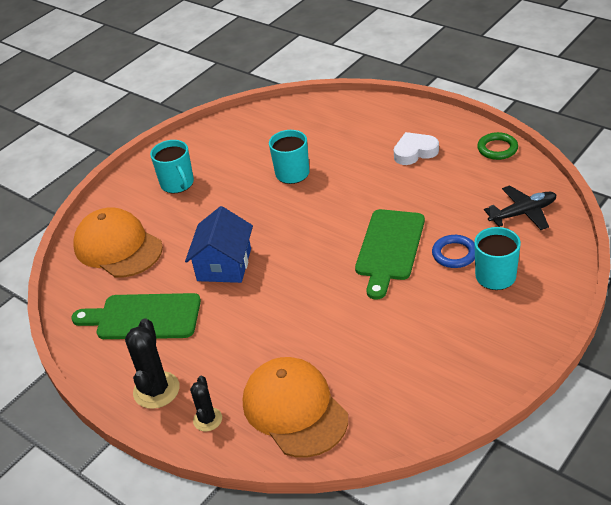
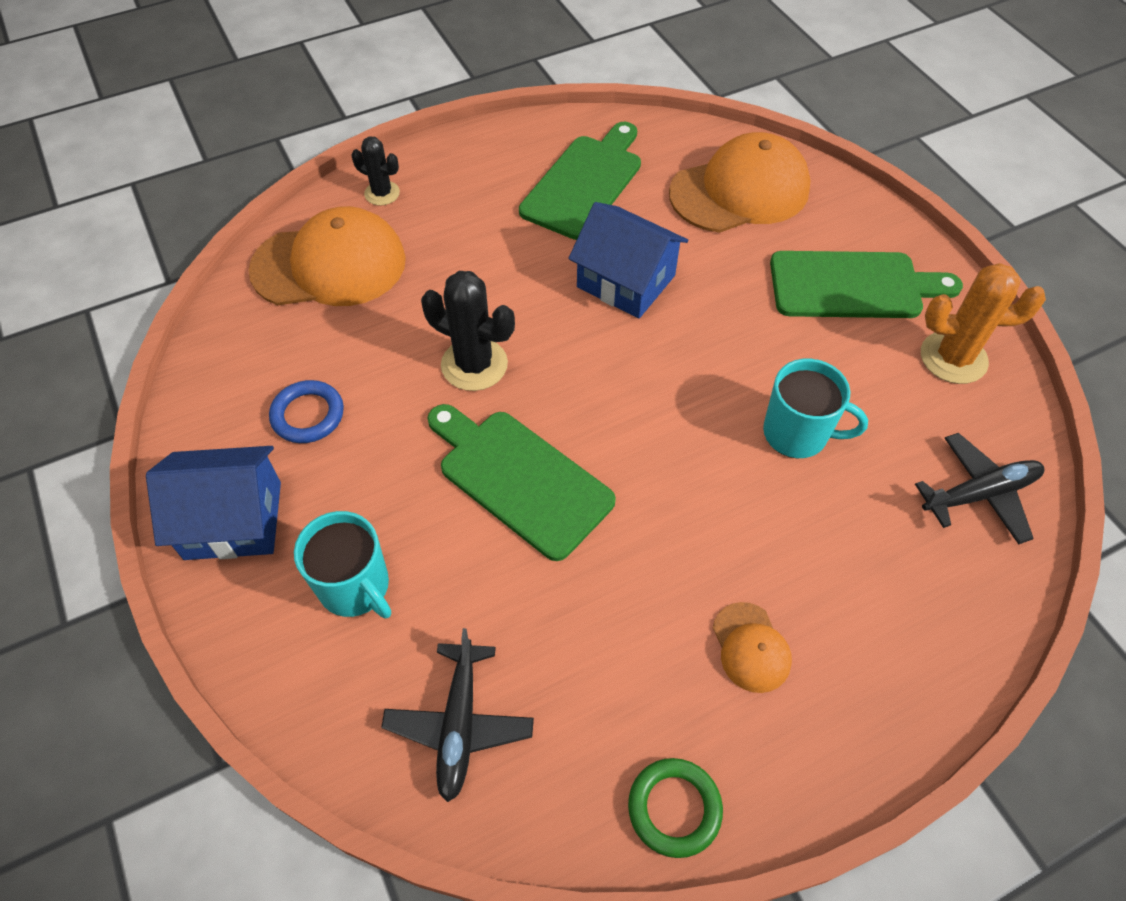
camera: 110 degrees right, 15 degrees up
black cactus [125,318,180,409] -> black cactus moved to [421,271,515,391]
turquoise mug [150,140,194,193] -> green cutting board [770,251,963,318]
white heart [394,132,439,165] -> orange cap [713,602,792,693]
blue ring [432,235,475,268] -> blue ring moved to [269,380,344,443]
none -> blue house [146,446,281,560]
none -> black plane [915,433,1044,545]
none -> orange cactus [921,263,1046,384]

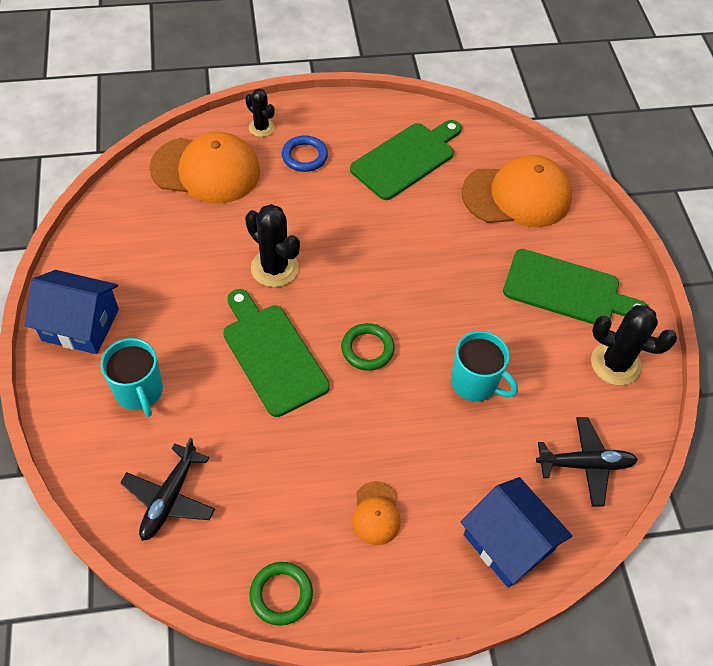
camera: 15 degrees right, 0 degrees up
blue ring [269,380,344,443] -> blue ring moved to [282,135,328,172]
blue house [569,202,688,318] -> blue house moved to [461,477,572,588]
orange cactus [921,263,1046,384] -> black cactus [591,305,677,386]
none -> green ring [341,323,395,371]

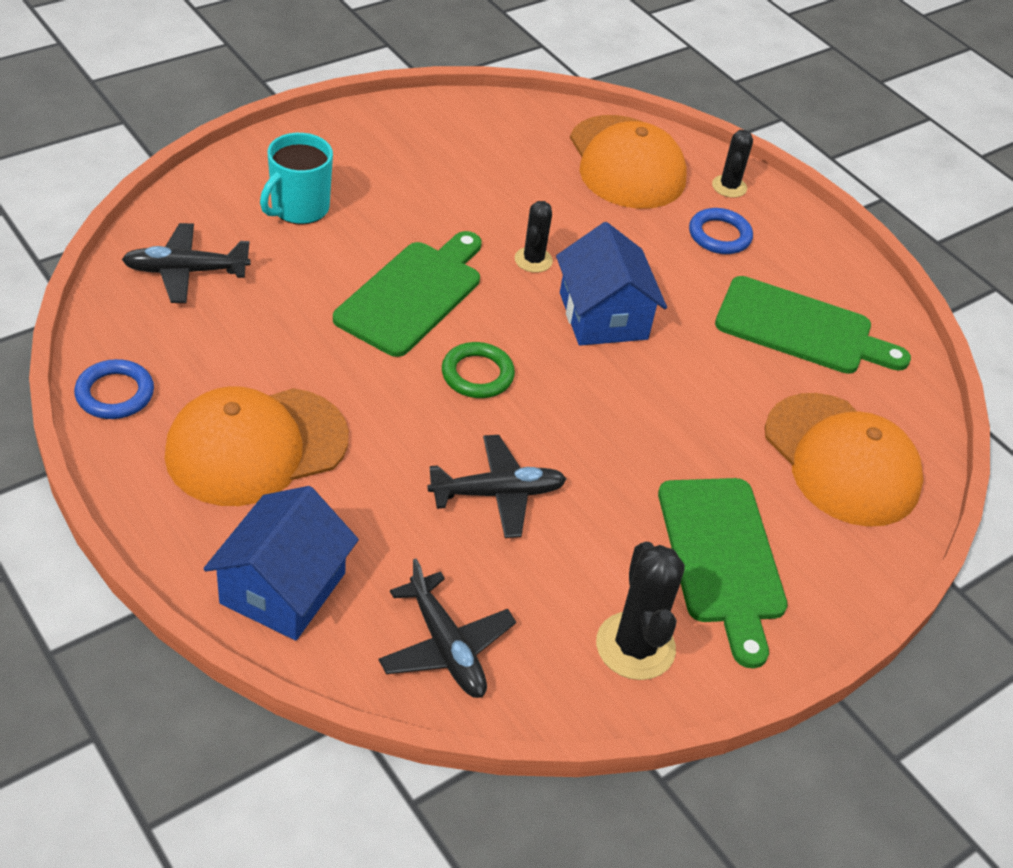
camera: 60 degrees right, 10 degrees down
blue house [25,270,119,354] -> blue house moved to [556,222,667,346]
black cactus [245,204,300,287] -> black cactus [515,201,553,273], size x0.61
green ring [249,562,313,626] -> blue ring [74,359,154,419]
orange cap [352,481,401,545] -> orange cap [165,386,349,506], size x2.13
turquoise mug [451,331,518,401] -> black plane [427,435,566,538]

